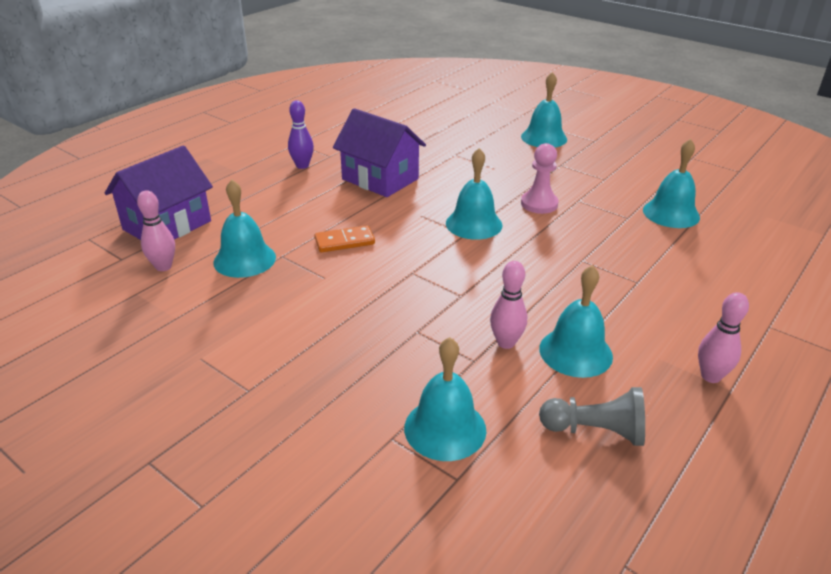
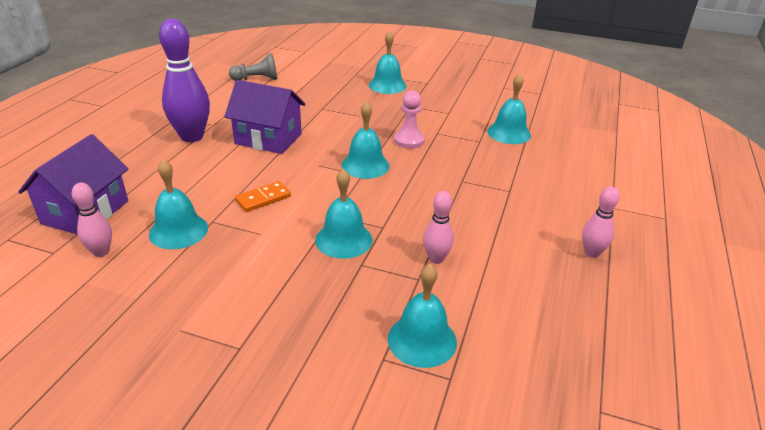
camera: 20 degrees left, 0 degrees up
purple bowling pin [288,100,314,169] -> purple bowling pin [159,19,210,142], size x1.91
turquoise bell [539,265,613,378] -> turquoise bell moved to [315,169,372,259]
grey pawn [539,387,645,446] -> grey pawn moved to [229,53,278,81]

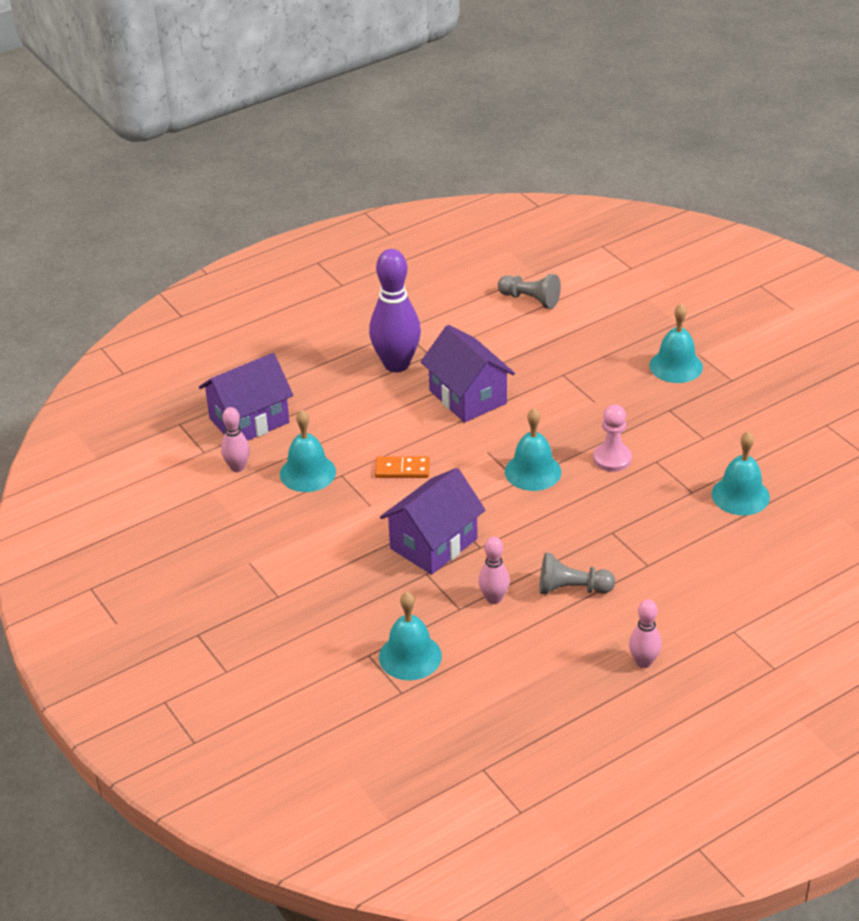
camera: 40 degrees right, 5 degrees up
turquoise bell [315,169,372,259] -> purple house [380,468,485,575]
none -> grey pawn [539,553,615,595]

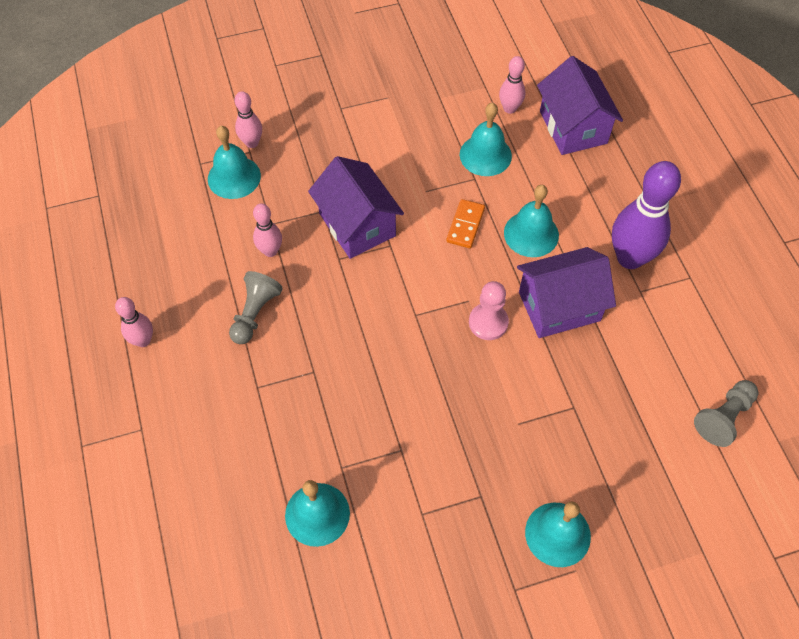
camera: 105 degrees right, 20 degrees up
turquoise bell [505,408,561,491] -> turquoise bell moved to [504,185,559,257]
pink pawn [593,405,632,472] -> pink pawn moved to [469,281,509,340]
none -> pink bowling pin [235,91,262,148]

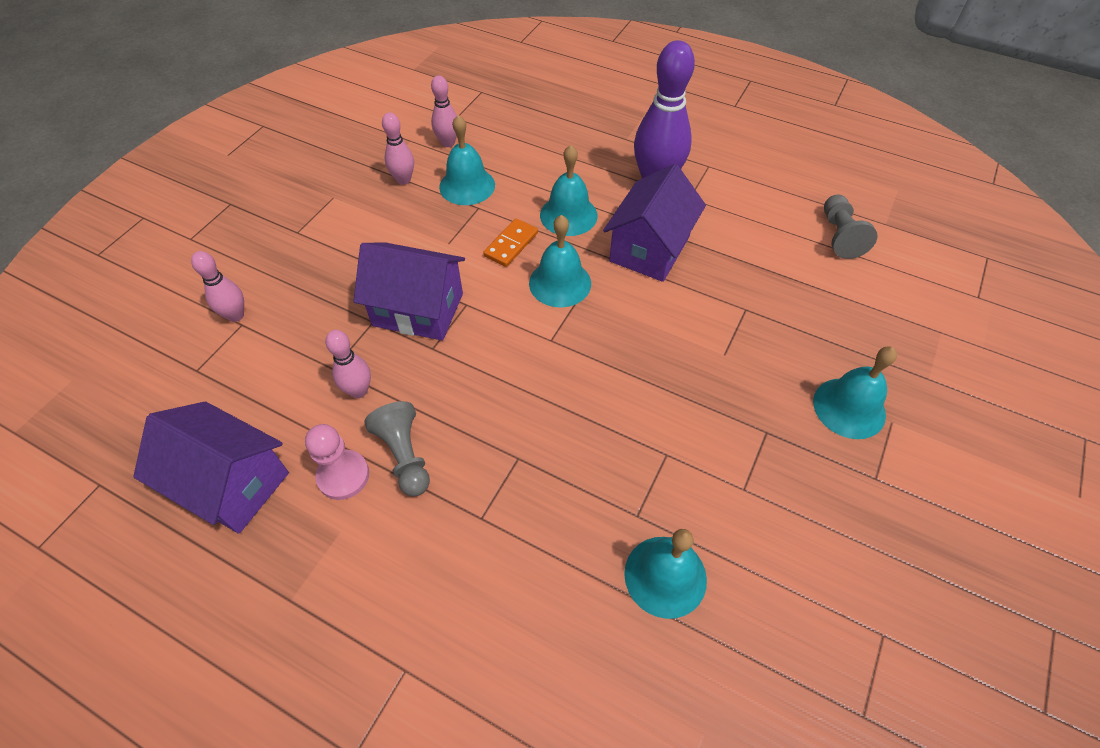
camera: 45 degrees left, 5 degrees down
pink bowling pin [115,297,153,347] -> pink bowling pin moved to [382,113,414,185]
turquoise bell [208,126,261,199] -> turquoise bell moved to [529,215,591,307]
orange domino [446,199,485,248] -> orange domino turned 60 degrees clockwise [483,219,538,267]
pink pawn [469,281,509,340] -> pink pawn moved to [305,424,369,500]
purple house [537,56,623,155] -> purple house moved to [133,402,289,534]

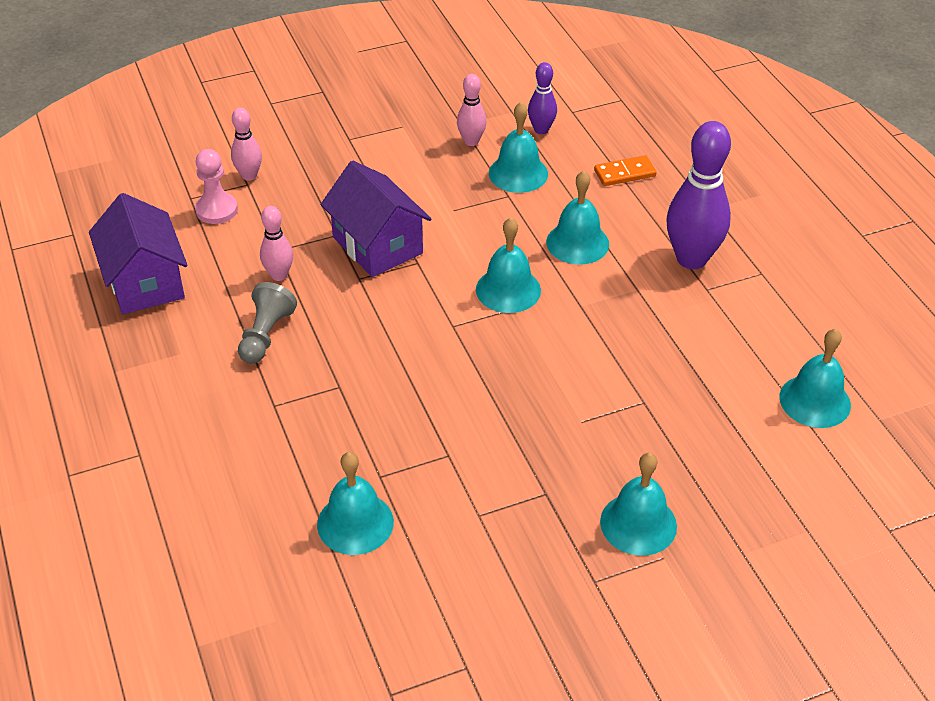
camera: 40 degrees right, 10 degrees down
pink pawn [305,424,369,500] -> pink pawn moved to [195,149,238,224]
pink bowling pin [431,75,457,147] -> purple bowling pin [528,62,557,134]
orange domino [483,219,538,267] -> orange domino moved to [594,155,657,186]
purple house [603,164,706,282] -> none
grey pawn [824,195,878,259] -> turquoise bell [779,329,851,428]

